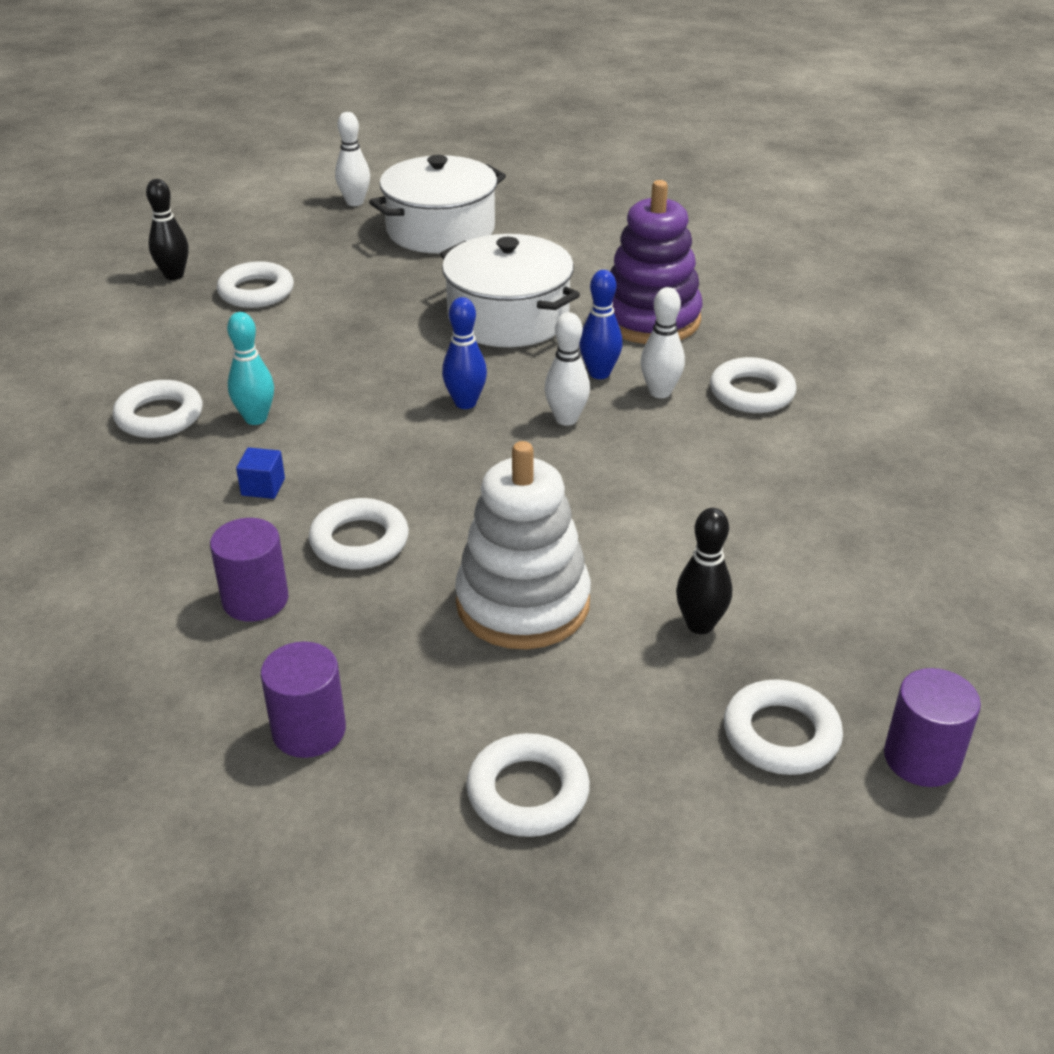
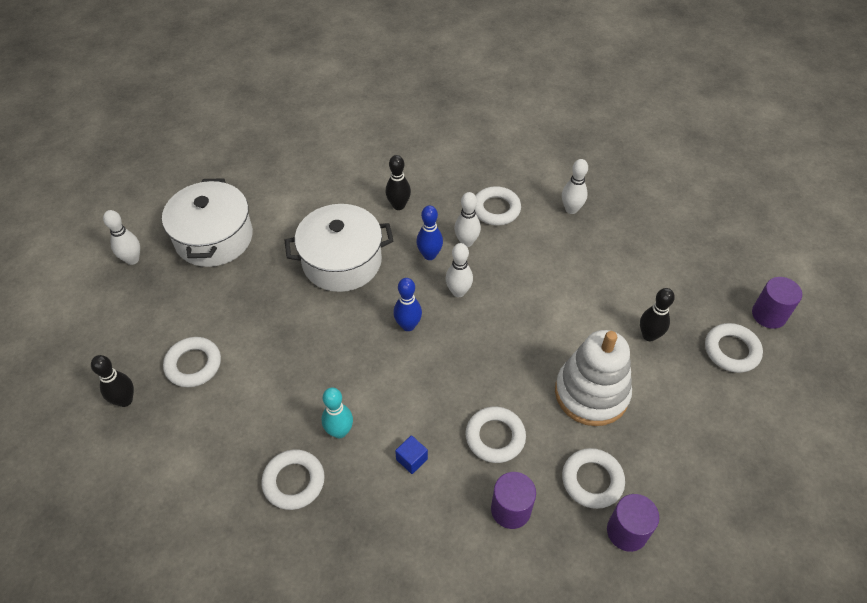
camera: 55 degrees left, 15 degrees up
white ring [466,733,590,837] -> white ring moved to [562,448,625,509]
purple stacking toy [610,180,703,344] -> black bowling pin [386,155,411,210]
none -> white bowling pin [562,159,588,214]

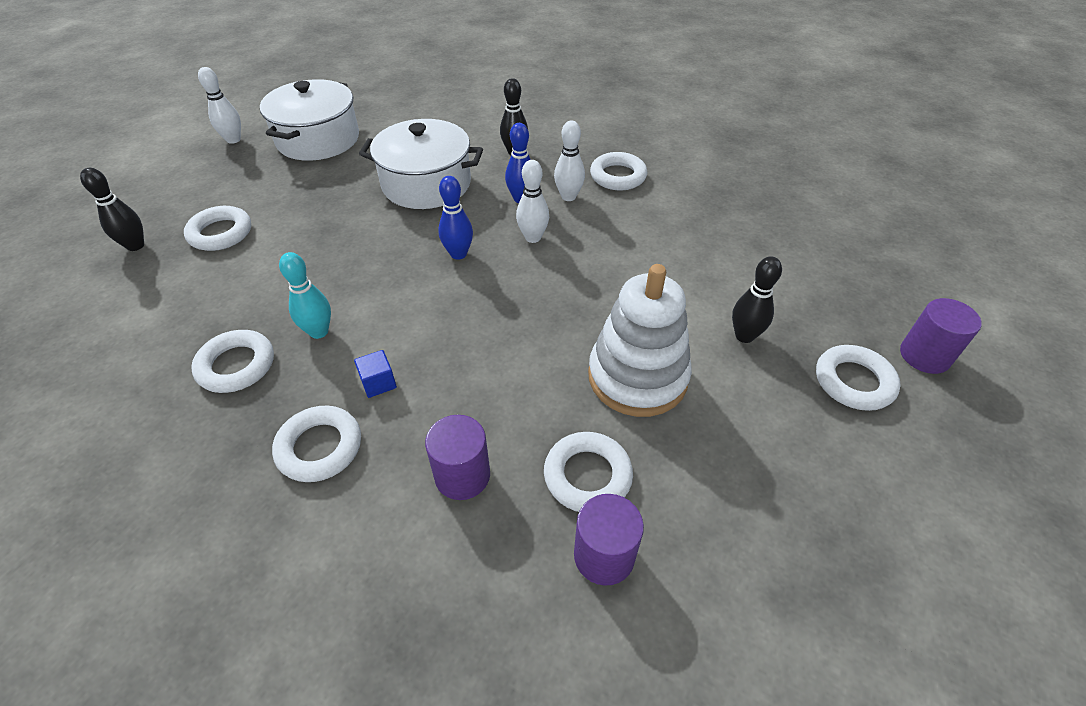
camera: 20 degrees right, 5 degrees down
white ring [466,407,526,463] -> white ring moved to [272,406,361,482]
white bowling pin [562,159,588,214] -> none

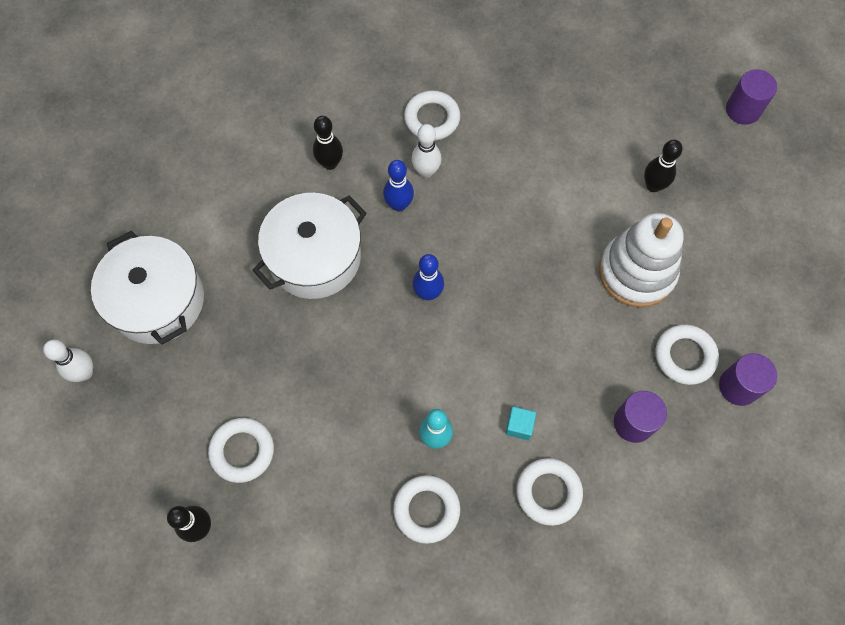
camera: 50 degrees left, 20 degrees up
blue cube [354,350,397,398] -> turquoise cube [505,407,536,440]
white bowling pin [516,160,549,243] -> none
white ring [816,345,901,411] -> none

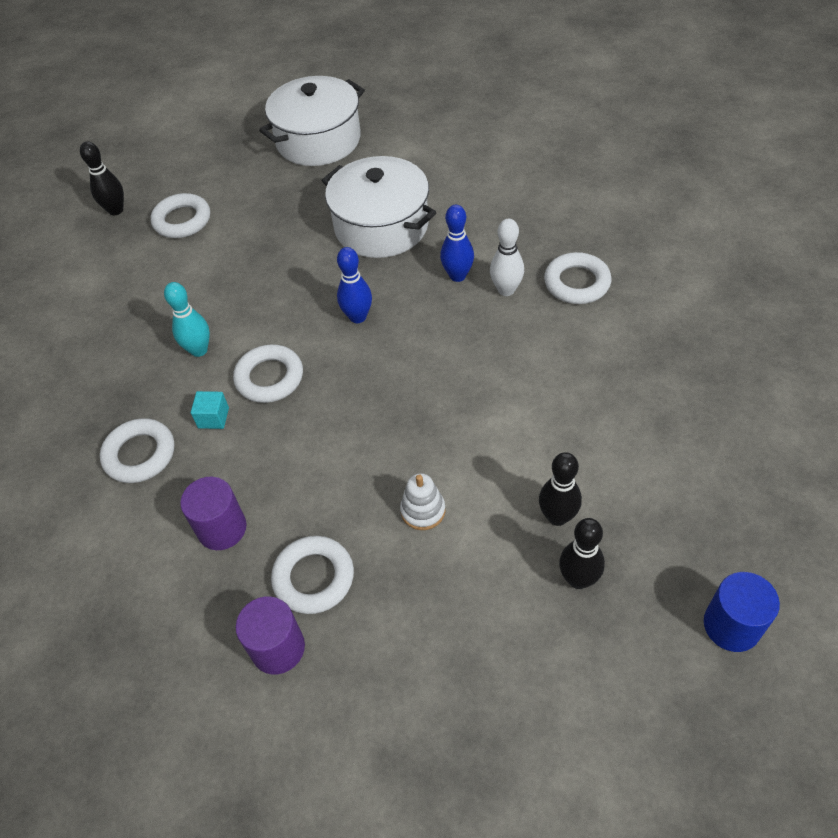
camera: 85 degrees right, 15 degrees down
white bowling pin [43,340,93,382] -> none
black bowling pin [313,116,343,170] -> black bowling pin moved to [559,518,605,589]
white ring [393,475,460,544] -> white ring moved to [233,344,303,403]
white stacking toy [599,213,684,308] -> white stacking toy [400,473,445,530], size x0.44
purple cylinder [726,69,777,125] -> blue cylinder [704,572,780,652]

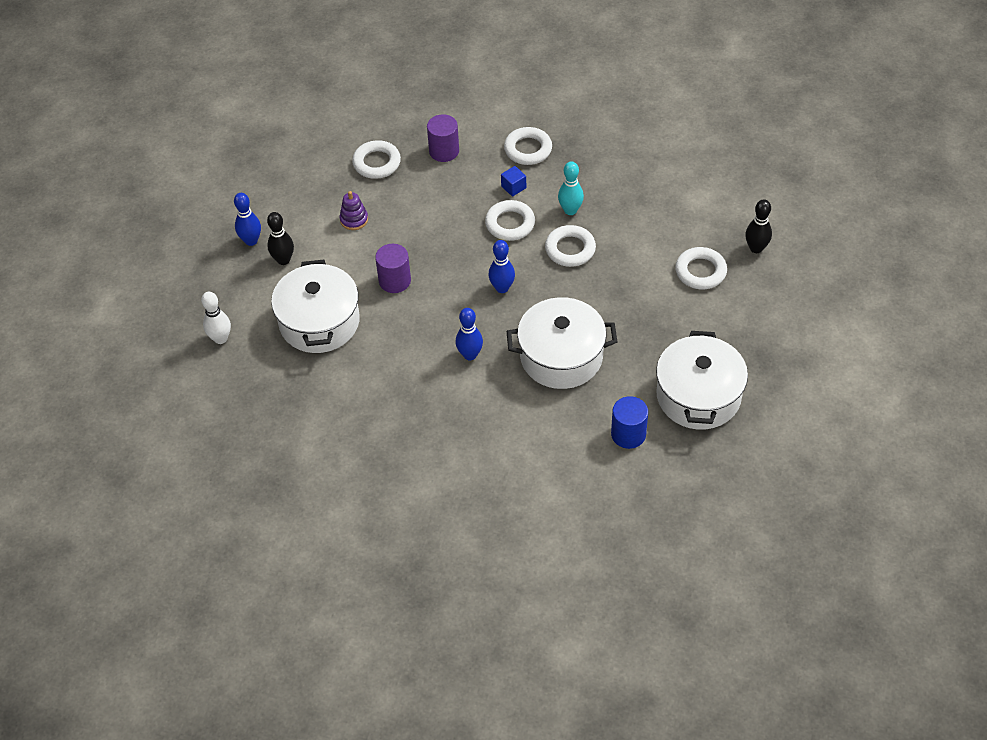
camera: 135 degrees right, 0 degrees up
turquoise cube [191,391,229,429] -> blue cube [501,166,526,196]
purple cylinder [236,596,305,674] -> purple cylinder moved to [375,244,411,293]
white stacking toy [400,473,445,530] -> purple stacking toy [340,191,368,230]
white bowling pin [490,219,524,296] -> white bowling pin moved to [201,292,231,344]
white ring [544,252,611,304] -> white ring moved to [545,225,596,267]
black bowling pin [559,518,605,589] -> blue bowling pin [234,193,261,246]
blue cylinder [704,572,780,652] -> blue cylinder moved to [611,396,648,449]
none -> white pot [271,260,360,353]

